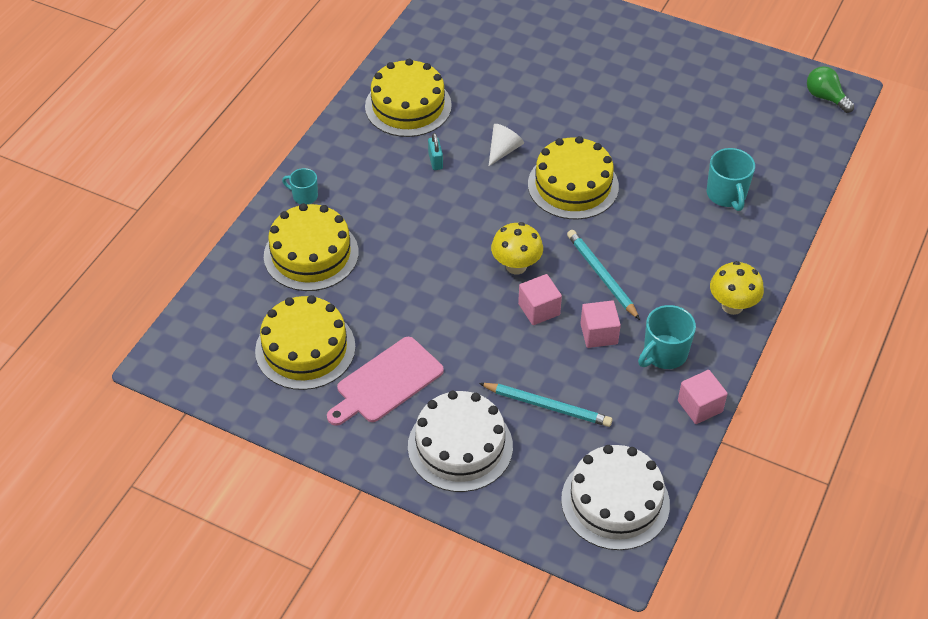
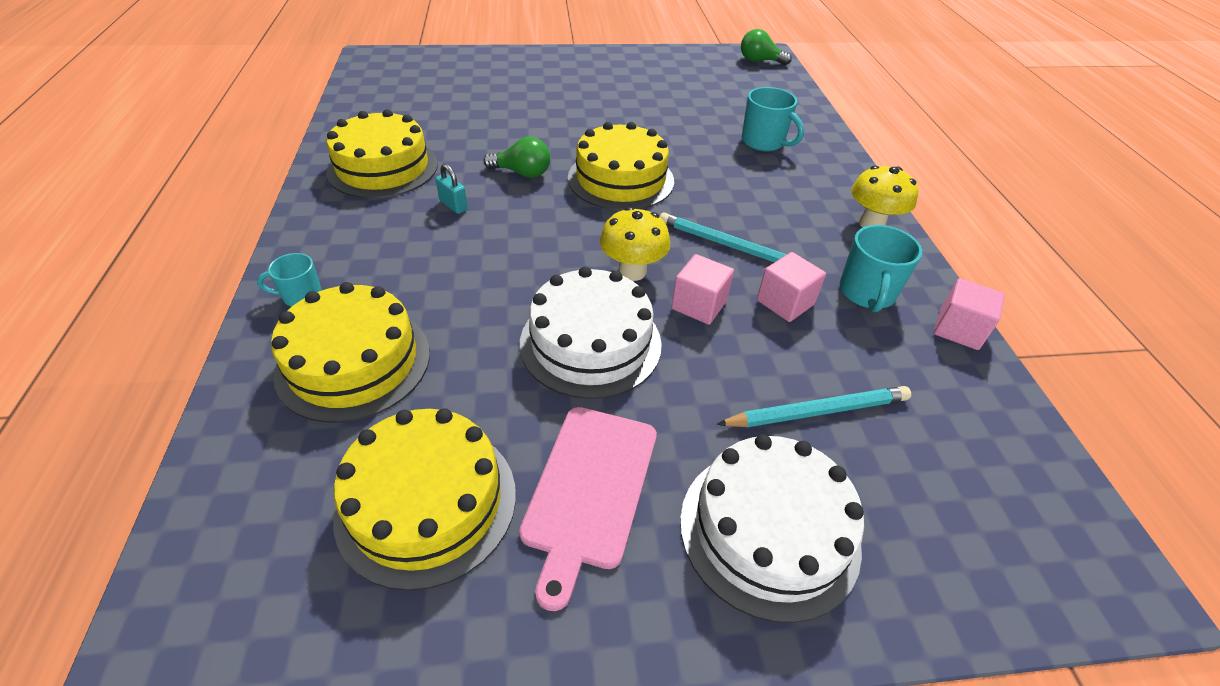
camera: 35 degrees left, 5 degrees down
white cone [489,124,524,166] -> green light bulb [483,137,550,178]
white cake [561,445,670,550] -> white cake moved to [520,266,662,399]

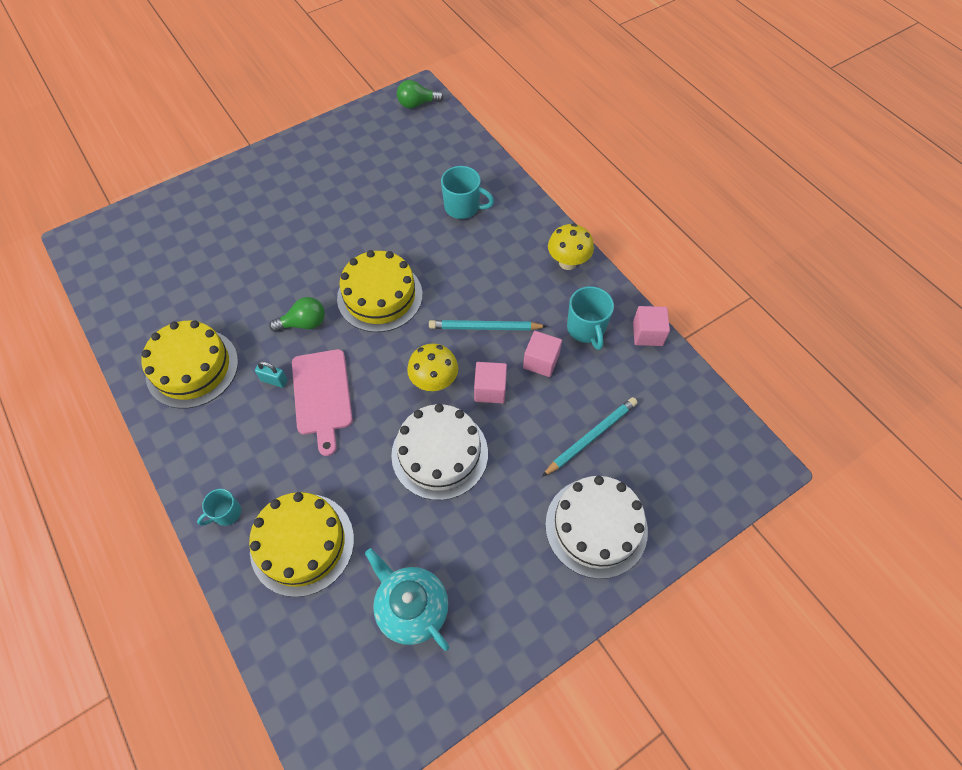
camera: 25 degrees left, 15 degrees up
yellow cake [333,408,516,591] -> turquoise teapot [365,548,449,651]
pink cutting board [519,407,657,611] -> pink cutting board moved to [292,349,353,456]

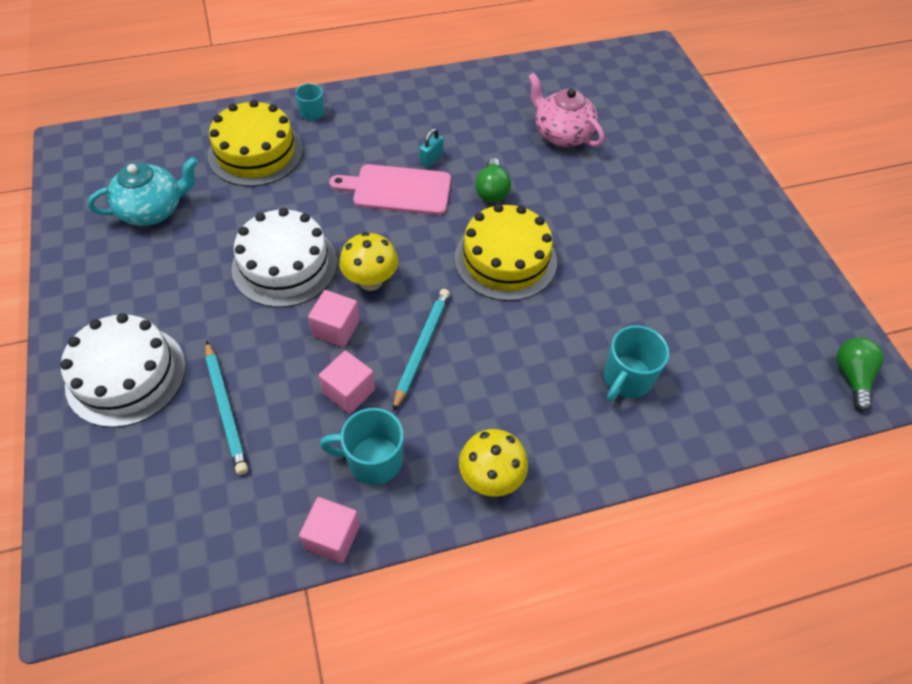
camera: 105 degrees right, 5 degrees down
yellow cake [141,320,238,409] -> none
none -> pink teapot [528,73,604,147]

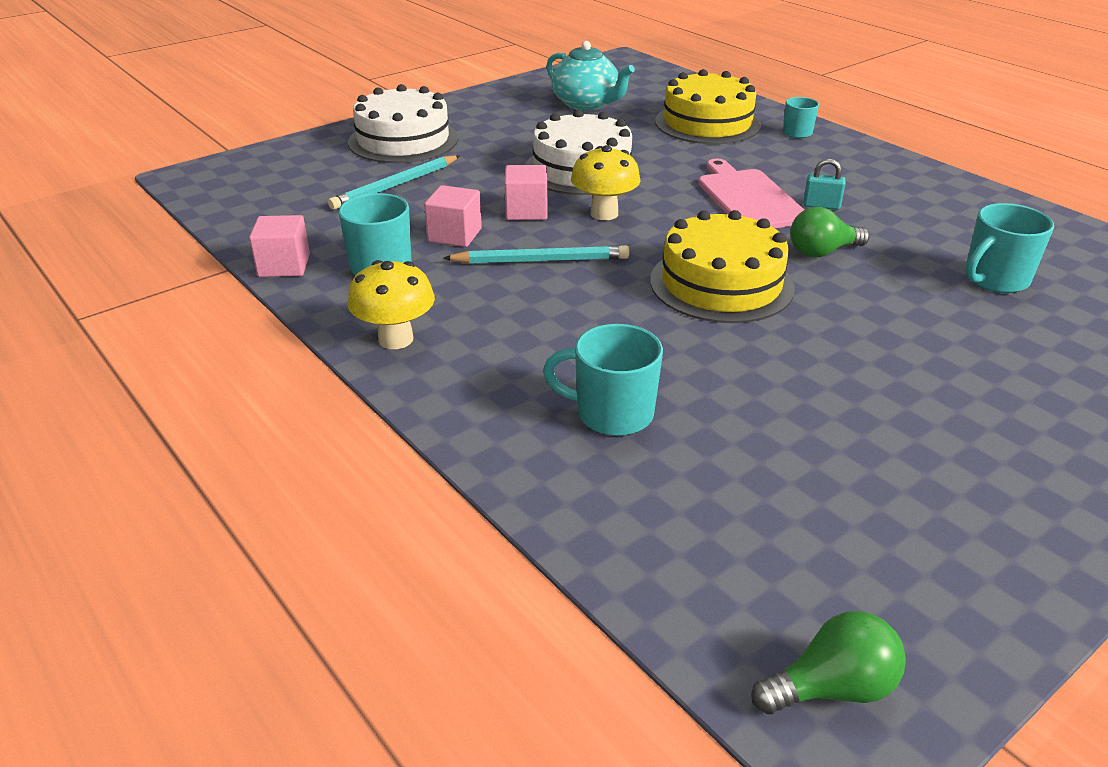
camera: 70 degrees right, 20 degrees down
pink teapot [528,73,604,147] -> turquoise mug [965,203,1054,293]

